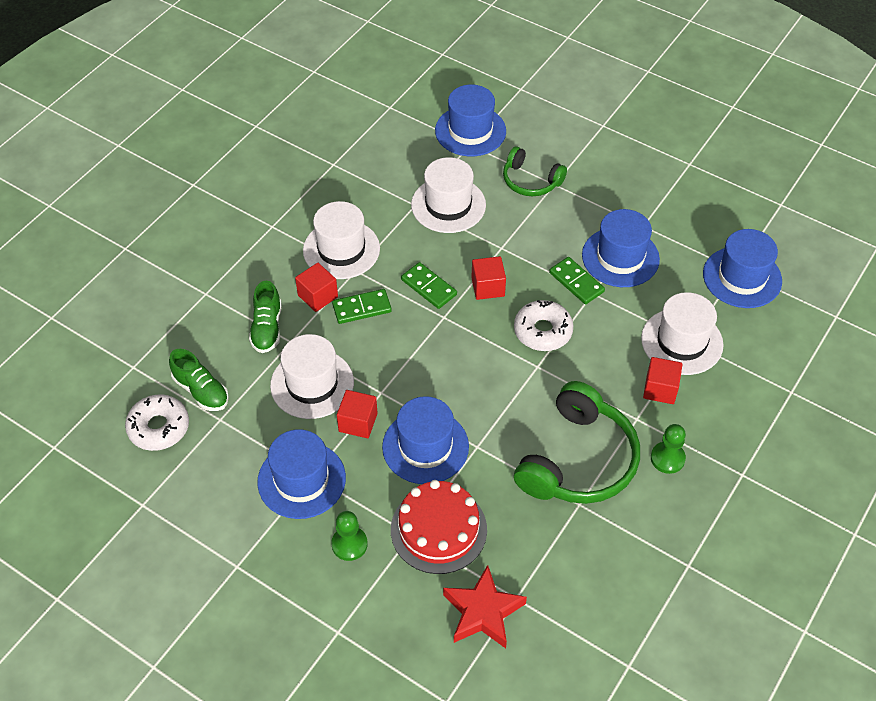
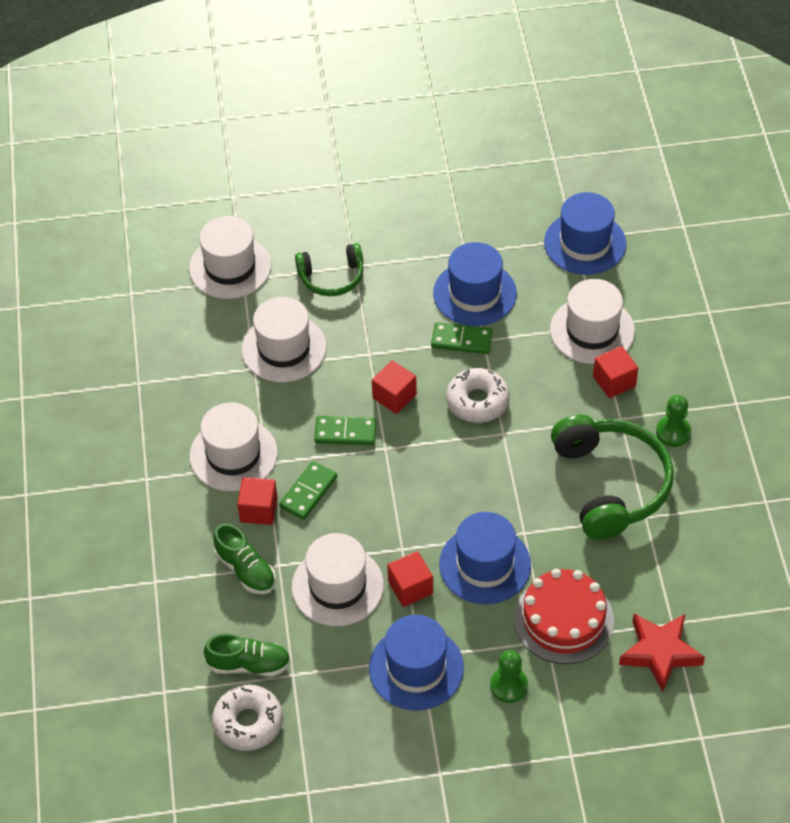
camera: 40 degrees left, 0 degrees up
blue hat [435,84,506,156] -> white hat [189,216,272,299]

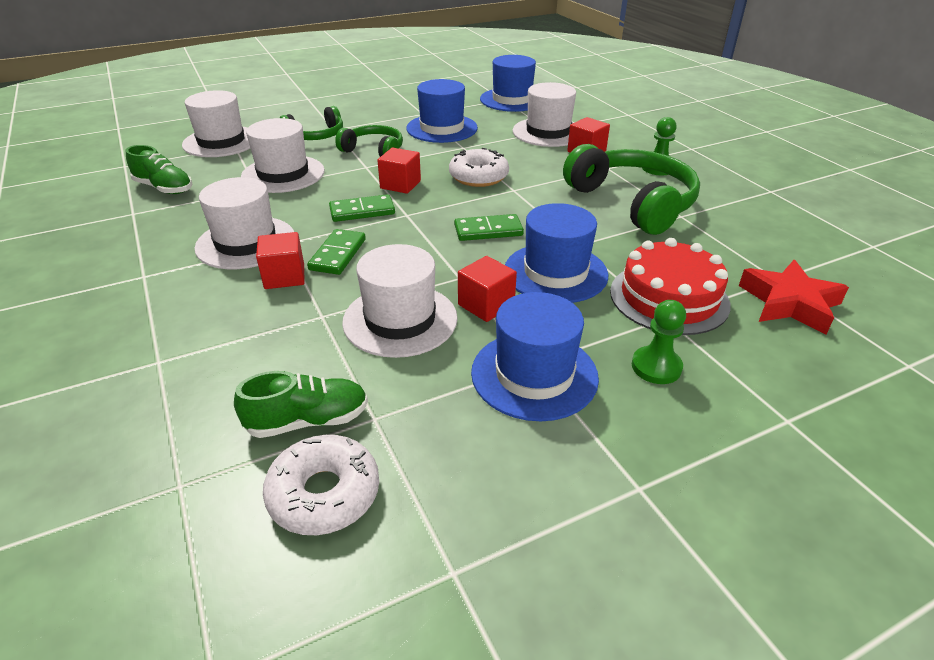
camera: 20 degrees left, 15 degrees down
green shoe [213,523,276,594] -> green shoe moved to [126,145,192,194]
green domino [431,322,493,354] -> green domino moved to [454,214,524,241]
none -> green headphones [335,125,403,157]

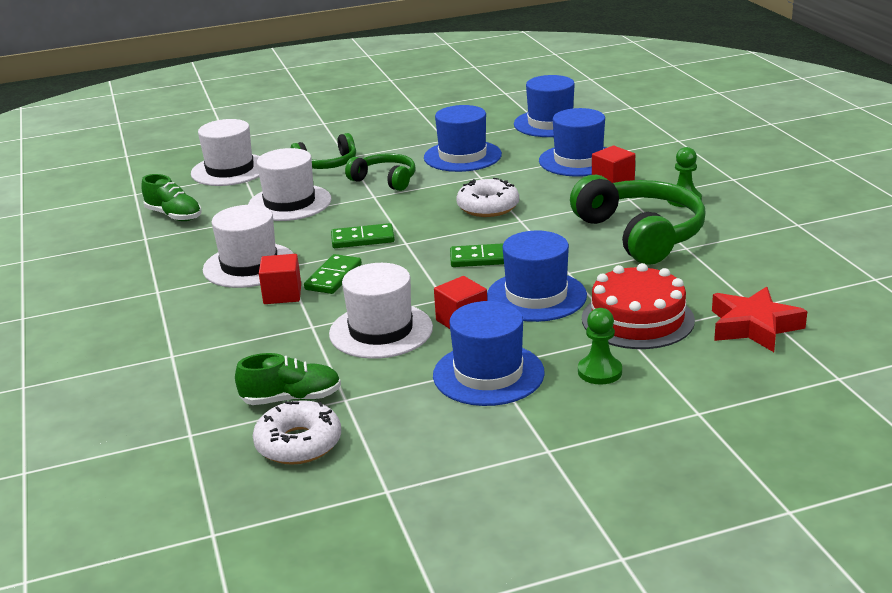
camera: 10 degrees right, 10 degrees down
red cube [377,148,421,194] -> none
white hat [512,82,576,147] -> blue hat [539,108,606,177]

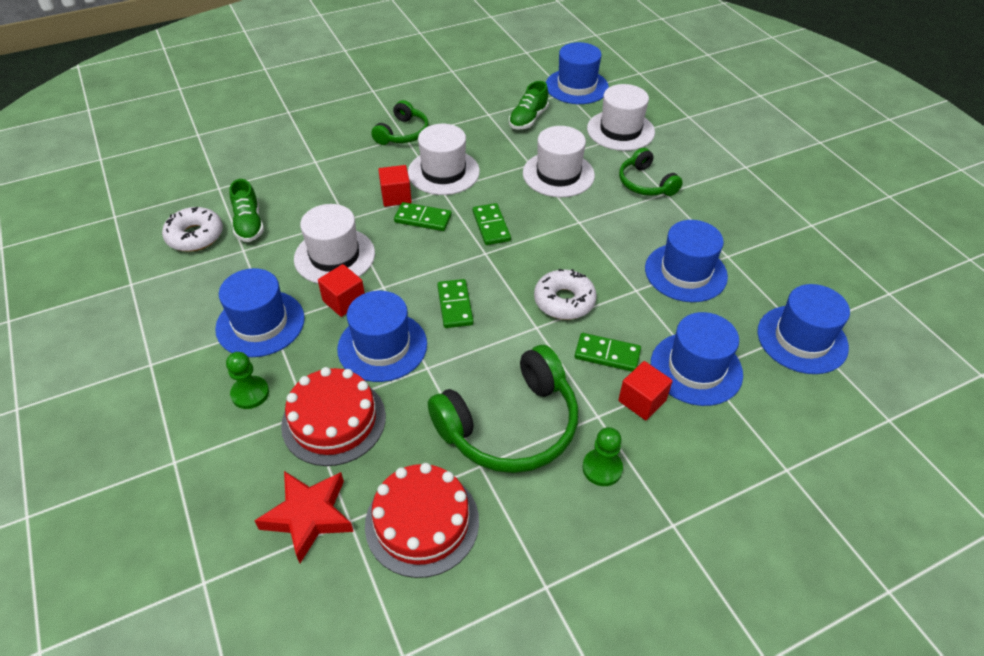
camera: 80 degrees right, 20 degrees up
green headphones [345,153,416,191] -> green headphones moved to [371,100,429,145]
none -> red cake [365,463,479,578]
none -> blue hat [546,42,609,104]
none -> green domino [575,333,641,372]

